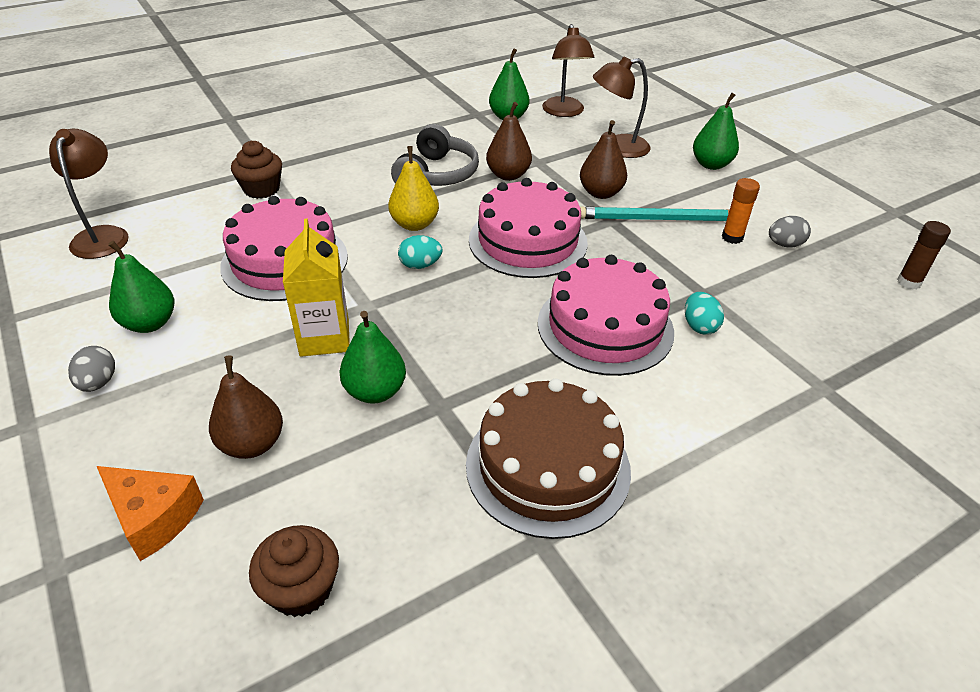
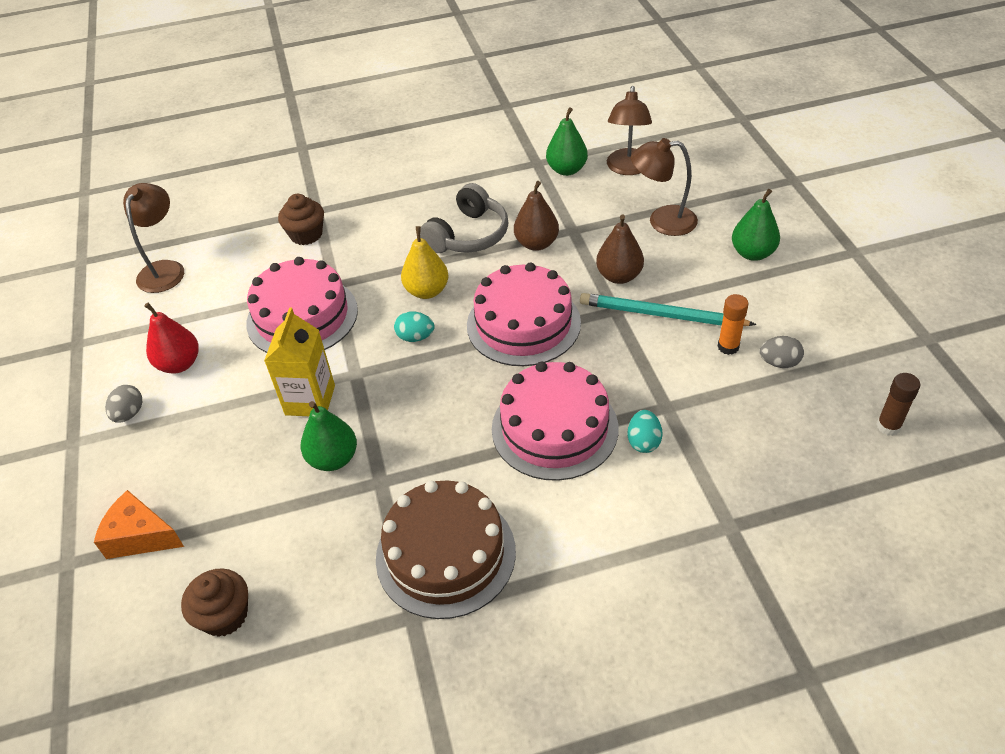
camera: 20 degrees right, 5 degrees up
orange cheese [97,466,204,561] -> orange cheese turned 150 degrees clockwise [94,490,184,559]
green pear [108,241,174,333] -> red pear [144,303,199,374]
brown pear [209,356,283,459] -> none

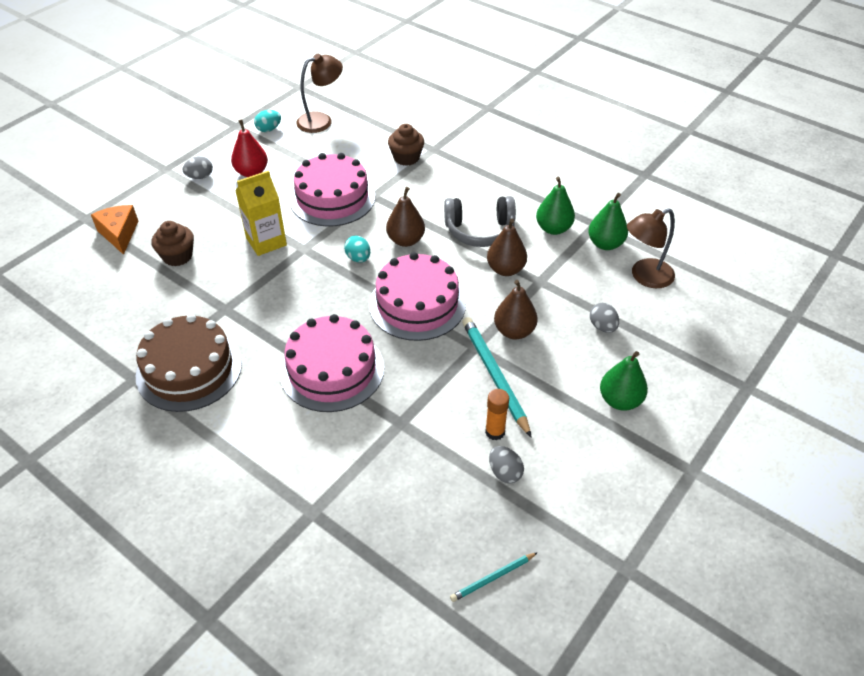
camera: 50 degrees right, 0 degrees up
brown cupcake [181,568,248,637] -> brown cupcake moved to [152,221,194,266]
green pear [301,401,357,471] -> green pear moved to [536,177,575,235]
yellow pear [401,226,448,299] -> brown pear [386,187,425,247]
turquoise egg [628,410,662,453] -> turquoise egg moved to [254,110,281,132]
brown lamp [631,138,698,236] -> grey egg [590,303,619,333]
brown glue stick [877,373,920,436] -> turquoise pencil [450,552,538,602]

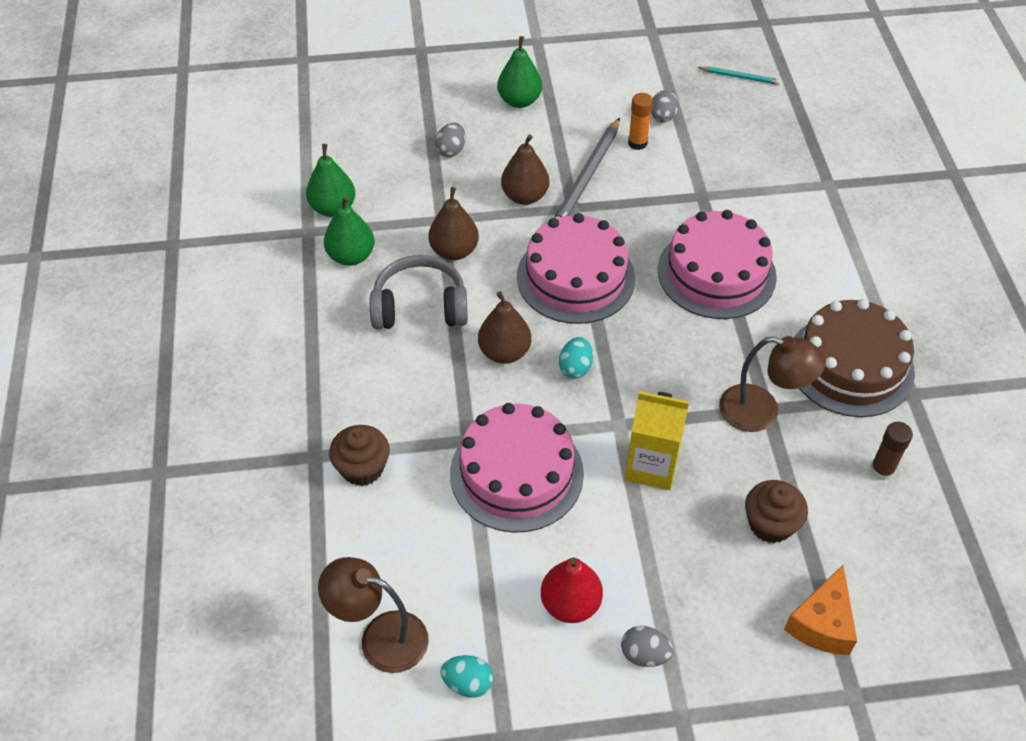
camera: 135 degrees left, 5 degrees up
grey headphones [444,196,516,247] -> grey headphones turned 45 degrees counterclockwise [370,255,468,329]
turquoise pencil [462,317,532,438] -> grey pencil [554,118,620,218]
brown lamp [627,208,675,288] -> brown lamp moved to [719,336,826,432]
none -> brown glue stick [870,422,913,481]

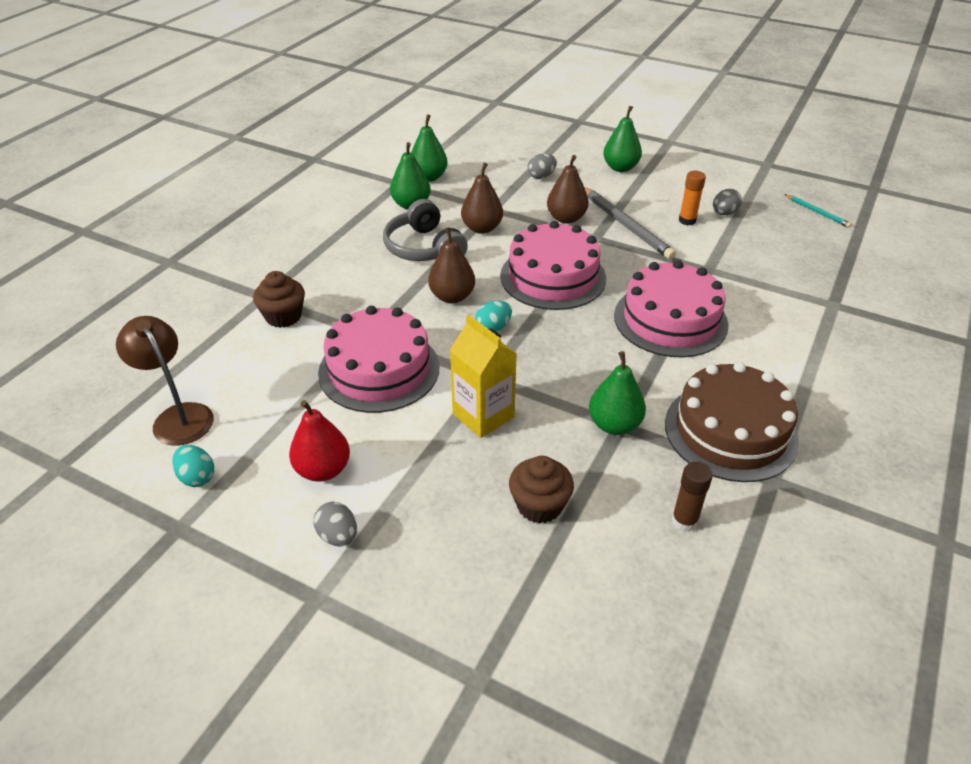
camera: 35 degrees right, 10 degrees down
grey headphones [370,255,468,329] -> grey headphones turned 150 degrees counterclockwise [383,199,468,261]
grey pencil [554,118,620,218] -> grey pencil turned 90 degrees counterclockwise [584,187,676,260]
brown lamp [719,336,826,432] -> green pear [589,351,646,435]
orange cheese [784,565,857,655] -> none

